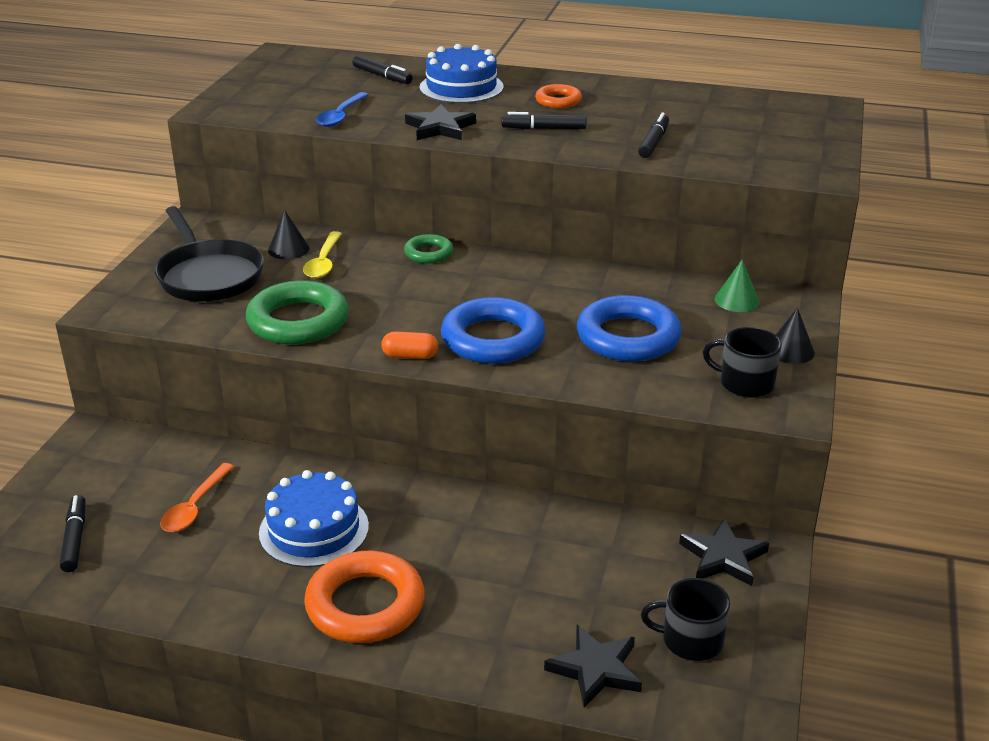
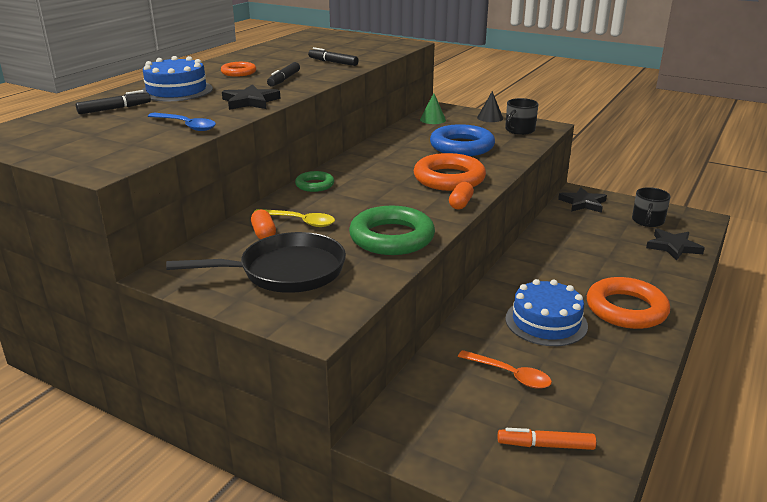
camera: 75 degrees left, 5 degrees down
black marker [60,495,85,572] -> orange marker [498,428,596,450]
black cone [268,210,310,259] -> orange capsule [251,210,276,239]
blue ring [441,297,546,364] -> orange ring [413,153,486,191]

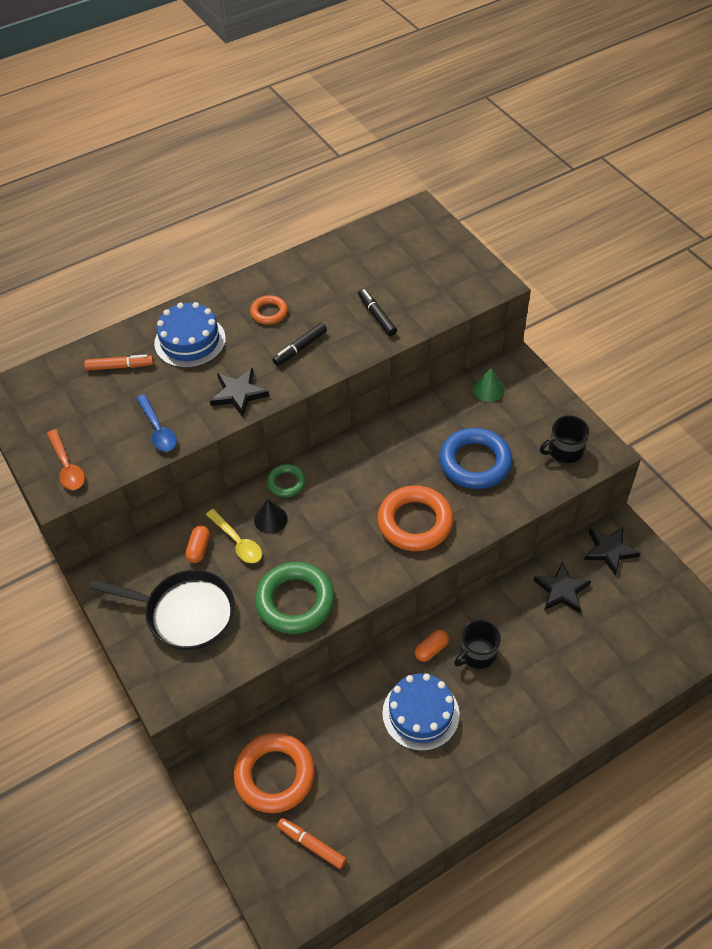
camera: 30 degrees right, 25 degrees up
black marker [76,90,151,114] -> orange marker [84,355,154,371]
orange capsule [449,182,474,209] -> orange capsule moved to [415,630,449,662]
orange spoon [458,350,552,389] -> orange spoon moved to [47,429,85,490]
black cone [477,91,503,122] -> black cone moved to [254,499,288,534]
orange ring [587,277,670,329] -> orange ring moved to [234,733,315,813]
black mug [632,187,671,227] -> black mug moved to [454,620,501,669]
black star [646,228,705,261] -> black star moved to [533,561,591,613]

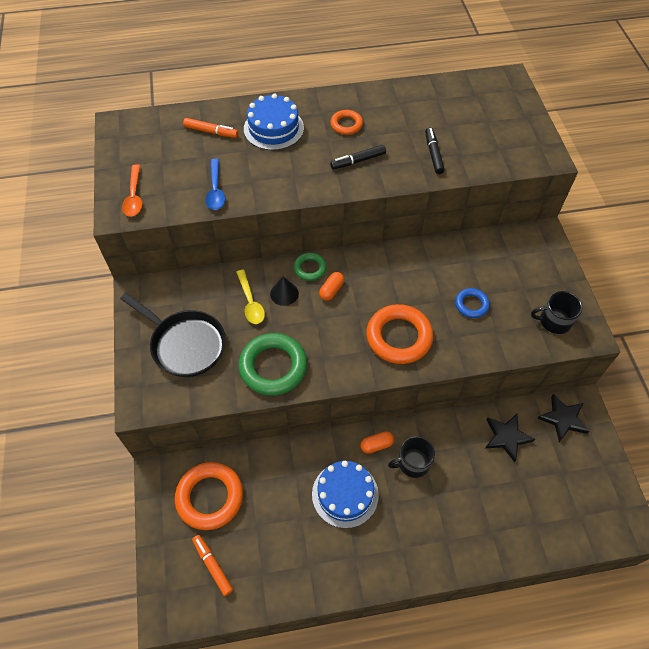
camera: 20 degrees right, 5 degrees up
orange capsule [186,525,210,563] -> orange capsule moved to [319,272,344,301]
black star [210,368,269,417] -> none
blue ring [439,428,512,489] -> blue ring [455,288,490,318], size x0.53
green cone [473,368,504,402] -> none

